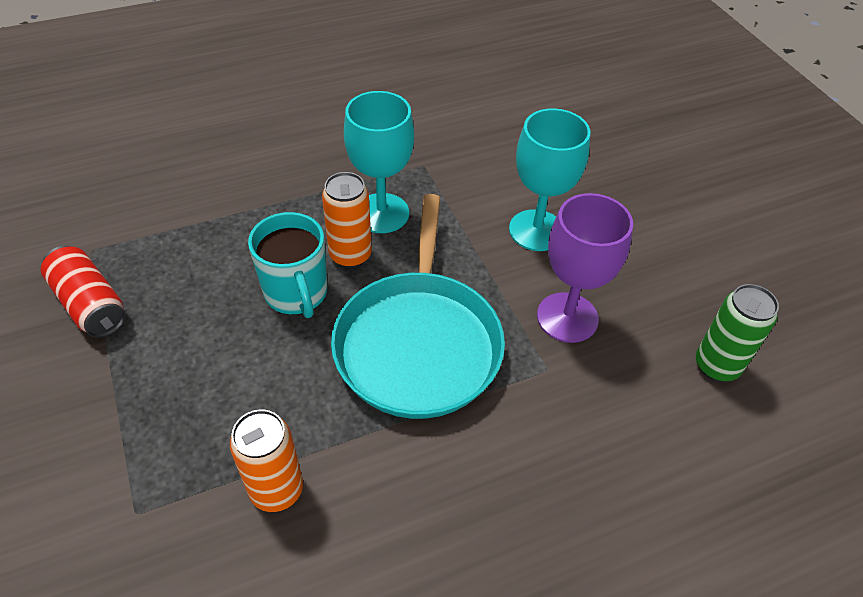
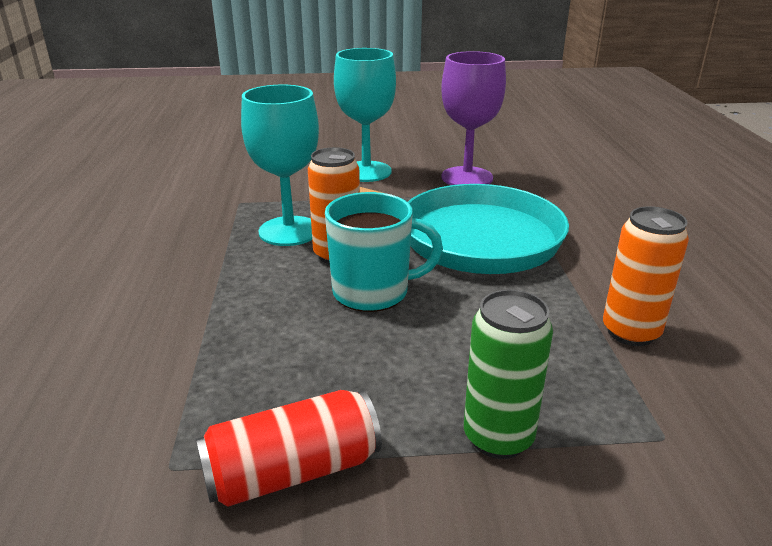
camera: 70 degrees left, 20 degrees down
green can [696,284,779,382] -> green can moved to [464,290,553,459]

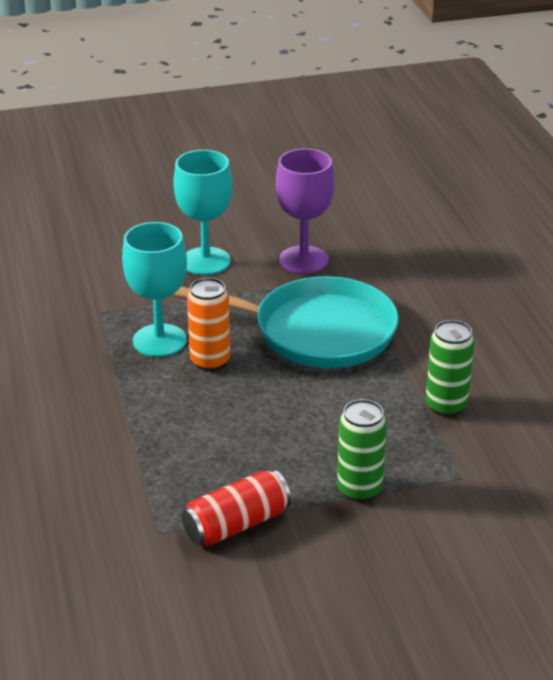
camera: 10 degrees left, 5 degrees up
turquoise mug [325,192,443,312] -> none
orange can [603,206,689,346] -> green can [426,320,474,417]

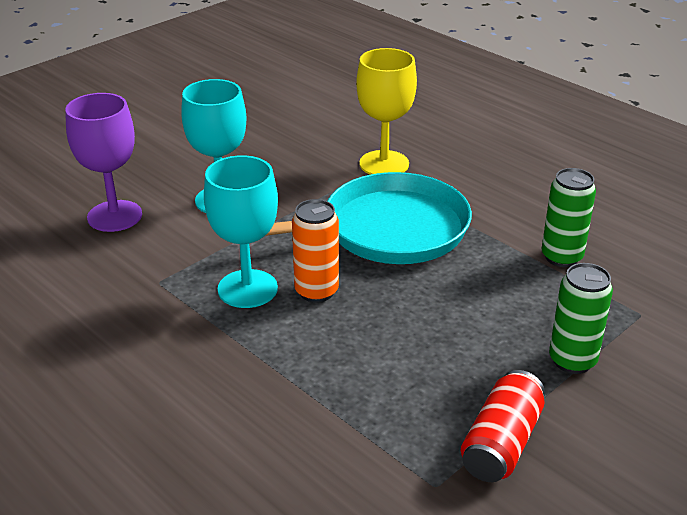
camera: 30 degrees left, 0 degrees up
purple goblet [276,148,334,274] -> purple goblet moved to [65,93,142,232]
none -> yellow goblet [356,48,417,175]

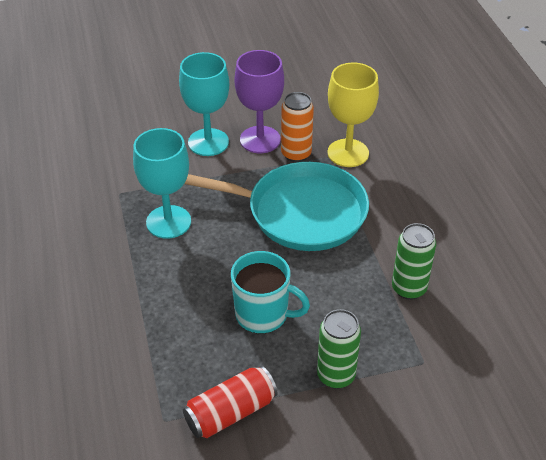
camera: 30 degrees right, 10 degrees up
purple goblet [65,93,142,232] -> purple goblet moved to [235,50,284,153]
orange can [292,199,339,303] -> orange can moved to [281,92,314,162]
none -> turquoise mug [231,251,310,334]

